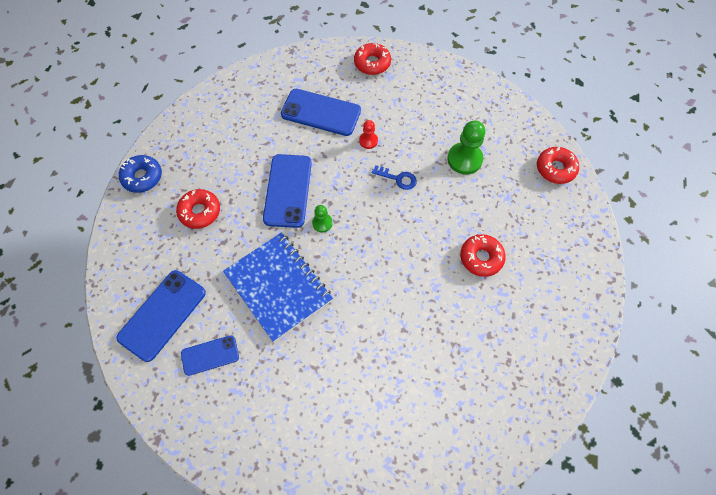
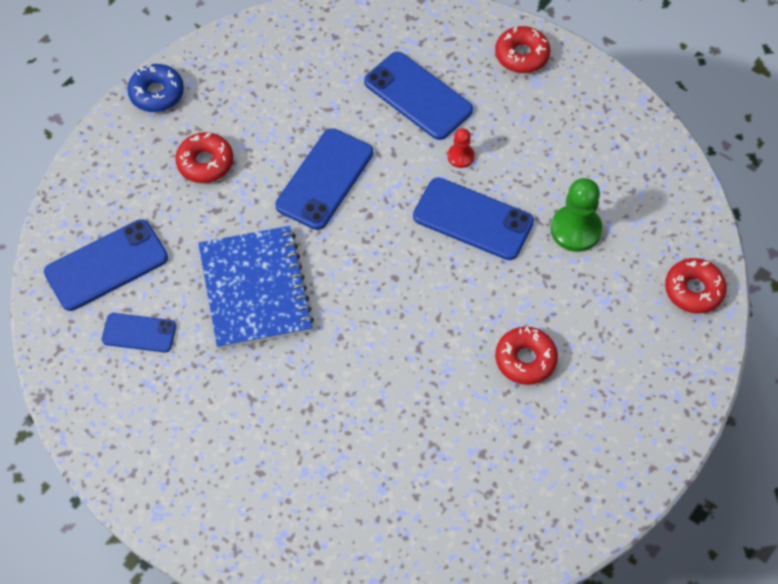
camera: 25 degrees right, 5 degrees down
green pawn [312,205,333,232] -> none
blue key [372,165,417,190] -> blue phone [413,177,534,260]

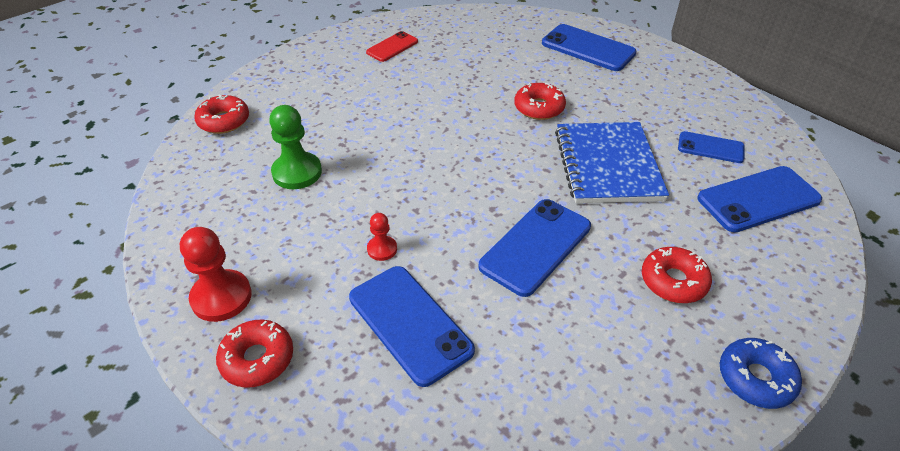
camera: 170 degrees left, 15 degrees down
blue phone [413,177,534,260] -> blue phone moved to [542,24,636,71]
red donut [495,327,558,385] -> red donut moved to [514,83,566,120]
none -> red pawn [180,227,252,322]
none -> red phone [366,31,418,62]

